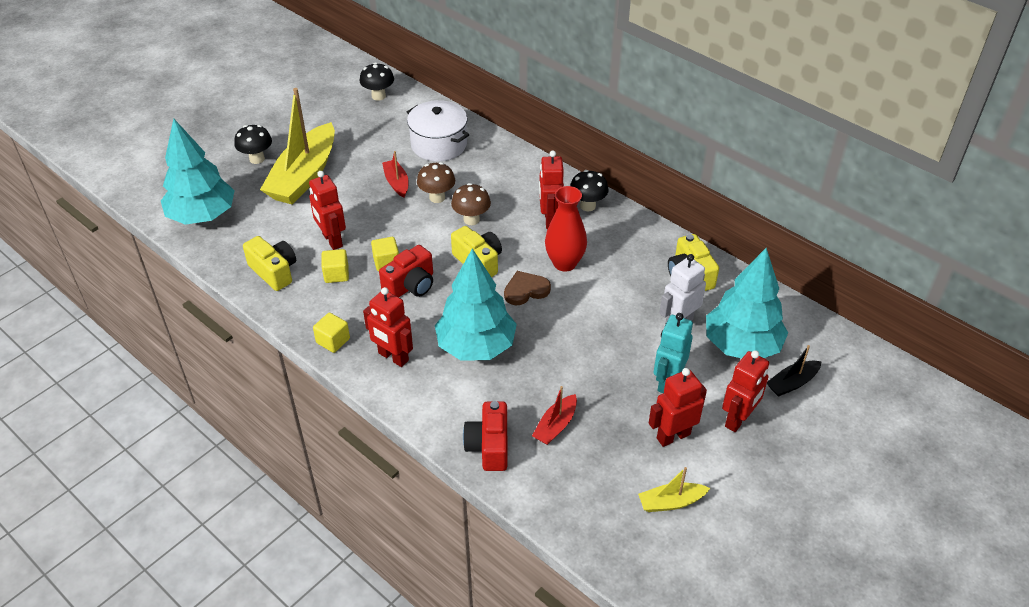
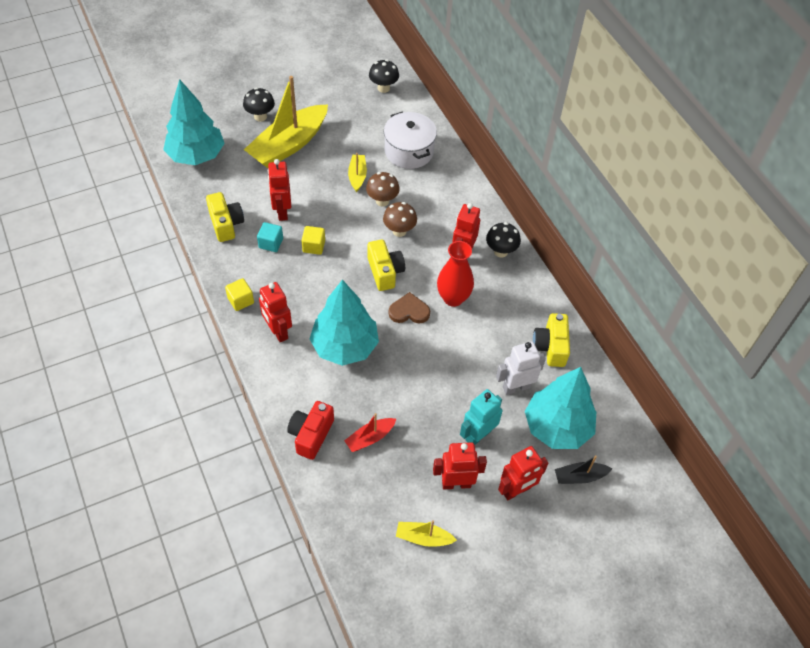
camera: 20 degrees right, 10 degrees up
yellow cube [322,249,349,283] -> turquoise cube [257,222,283,252]
red camera [379,245,433,297] -> none
red boat [382,151,409,198] -> yellow boat [348,153,367,192]

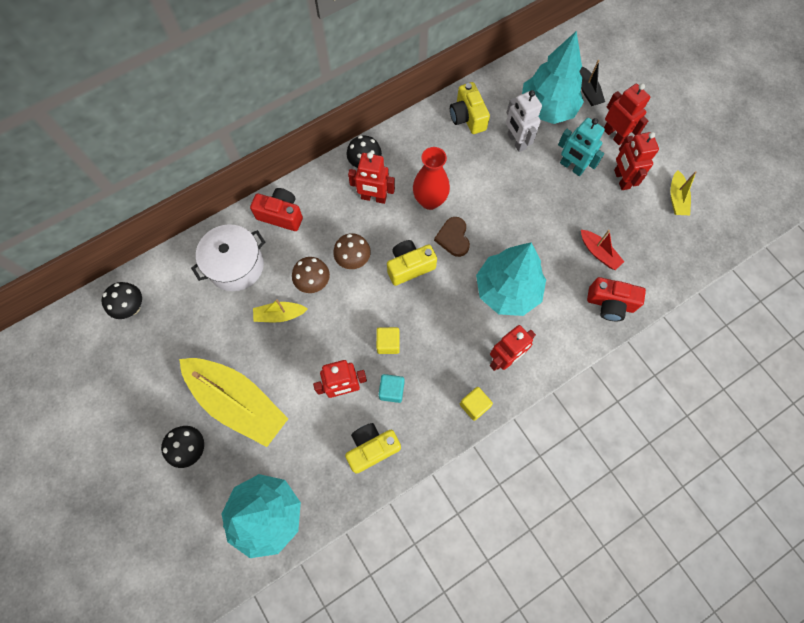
camera: 95 degrees left, 15 degrees up
yellow camera [533,313,570,367] -> yellow camera turned 75 degrees clockwise [450,82,490,134]
none -> red camera [250,188,303,231]

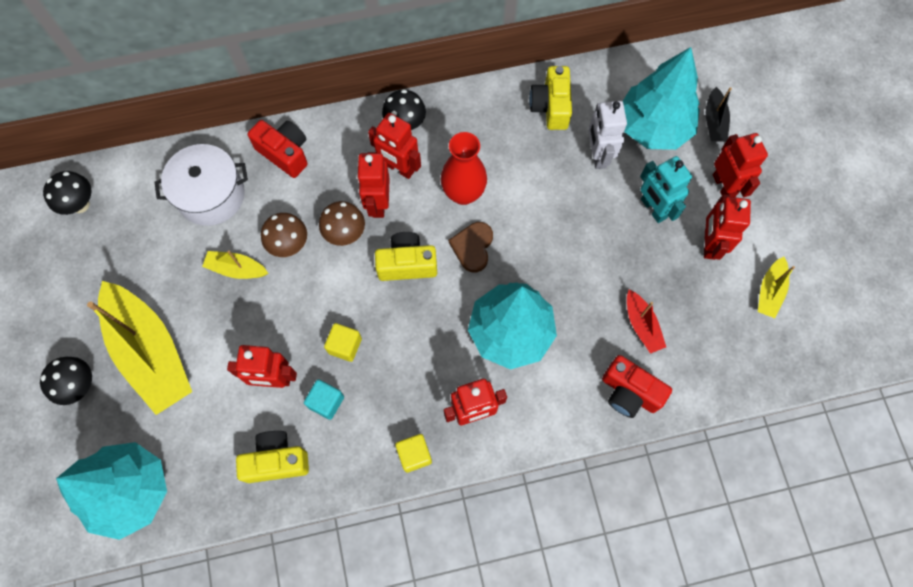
camera: 20 degrees right, 0 degrees up
none -> red robot [357,152,390,218]

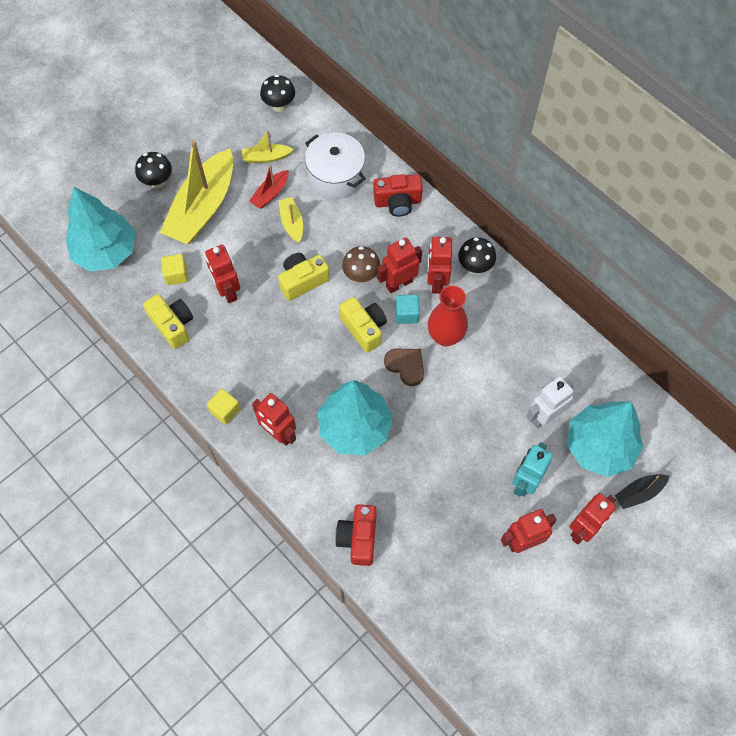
camera: 60 degrees right, 5 degrees down
red camera [248,120,308,178] -> red camera turned 75 degrees clockwise [373,174,423,217]
brown mushroom [261,213,307,257] -> none
turquoise cube [304,379,344,420] -> turquoise cube moved to [395,294,420,324]
yellow cube [324,323,362,362] -> yellow cube moved to [161,254,188,285]
brown heart [449,222,493,272] -> brown heart turned 60 degrees clockwise [384,348,424,386]
yellow camera [529,66,572,130] -> yellow camera moved to [278,253,330,301]
red boat [627,290,666,354] -> red boat moved to [249,165,289,209]
yellow boat [758,257,795,318] -> yellow boat moved to [242,131,294,163]

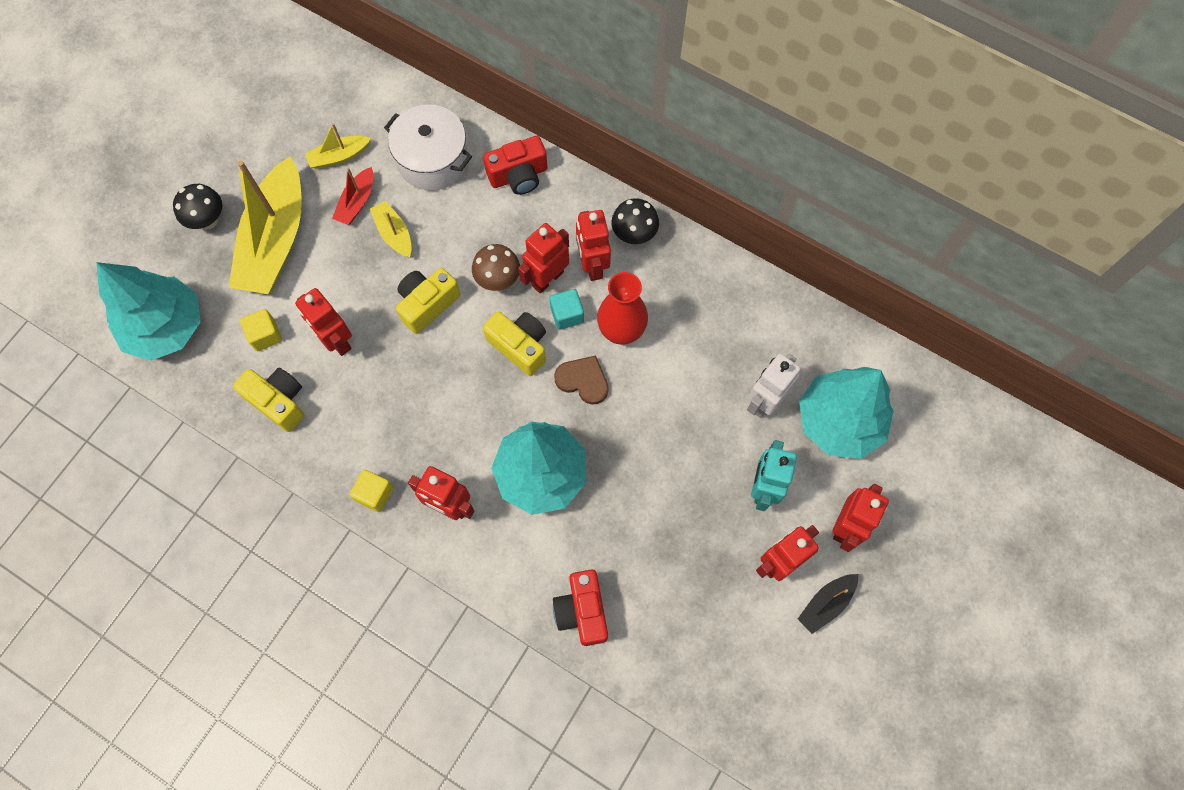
camera: 15 degrees left, 5 degrees up
black mushroom [260,75,295,112] -> none
black boat [615,474,669,509] -> black boat moved to [798,574,858,634]

